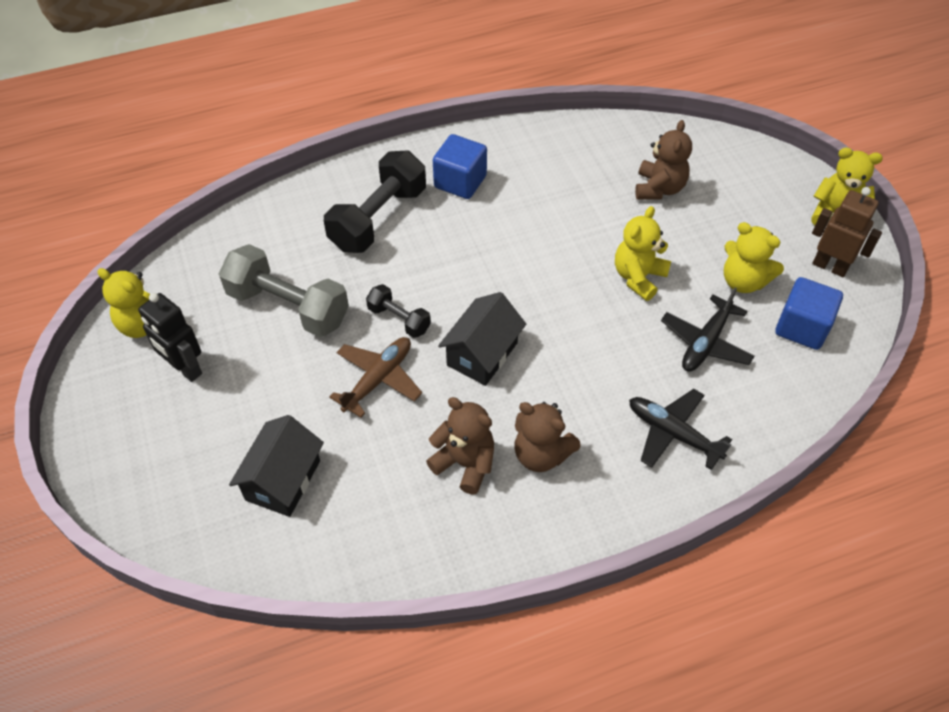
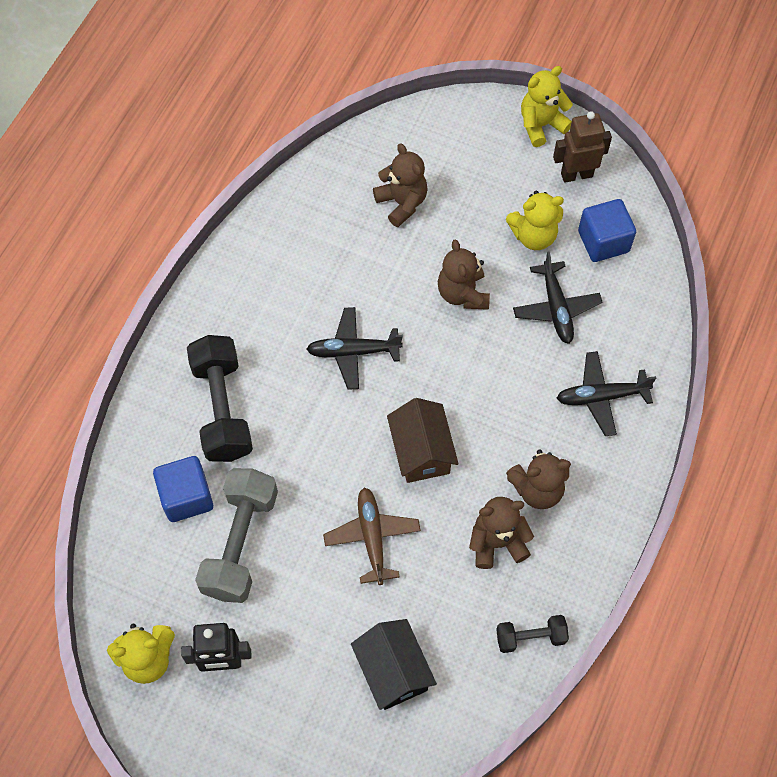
camera: 45 degrees left, 10 degrees up
grey dumbbell [219,244,349,337] -> grey dumbbell turned 60 degrees counterclockwise [195,468,278,603]
black dumbbell [366,284,431,338] -> black dumbbell moved to [496,615,569,653]
blue cube [433,134,487,199] -> blue cube moved to [153,456,213,522]
black house [438,292,526,386] -> brown house [387,398,459,483]
yellow teddy bear [615,206,671,301] -> brown teddy bear [438,239,490,310]
none -> black plane [306,307,403,390]

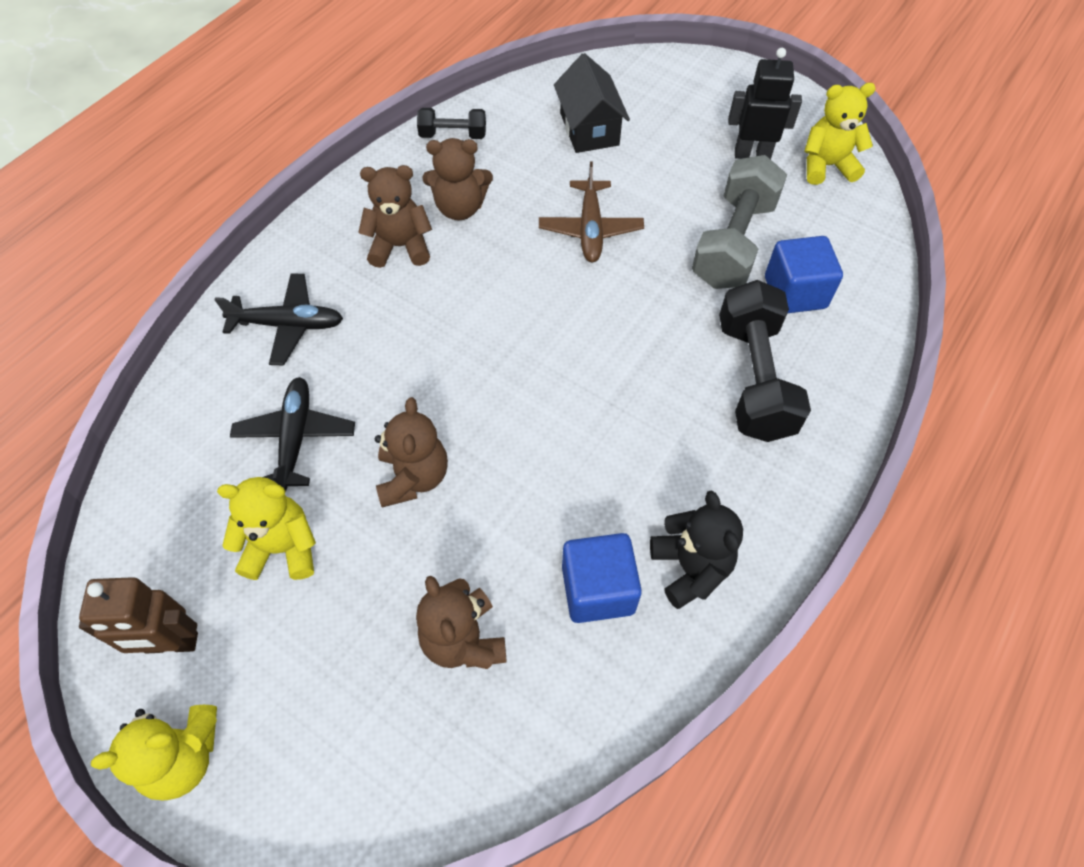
camera: 170 degrees left, 5 degrees down
black plane [306,307,403,390] -> none
brown house [387,398,459,483] -> none
blue cube [578,199,636,262] -> blue cube moved to [562,533,642,623]
none -> black teddy bear [650,491,743,609]

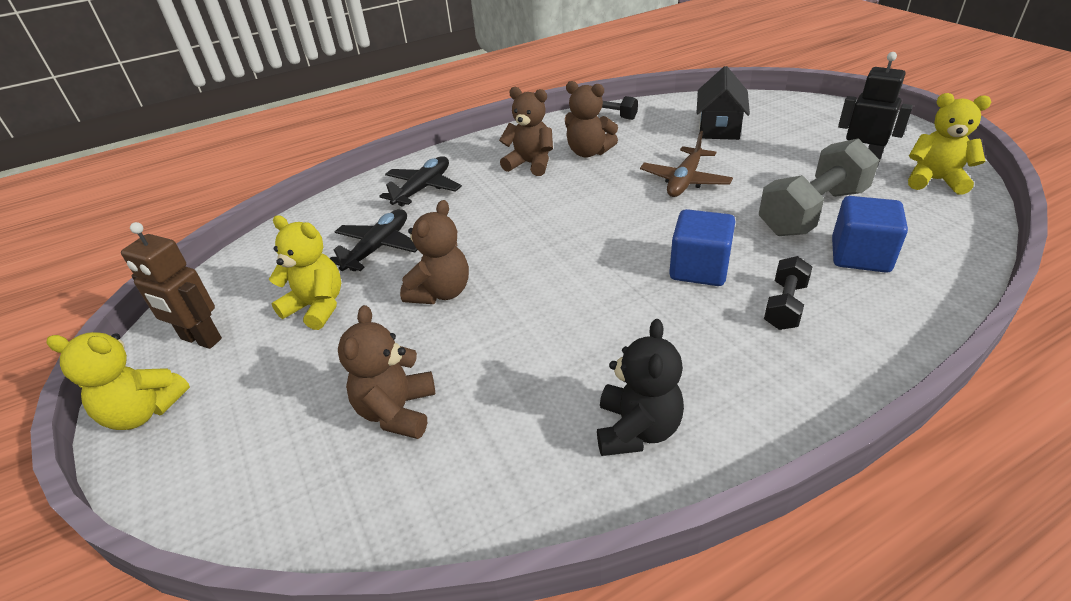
camera: 30 degrees right, 20 degrees down
black plane [214,273,343,366] -> black plane turned 90 degrees counterclockwise [379,156,462,207]
blue cube [562,533,642,623] -> blue cube moved to [669,209,735,286]
black dumbbell [719,280,811,442] -> black dumbbell [764,256,812,330], size x0.53

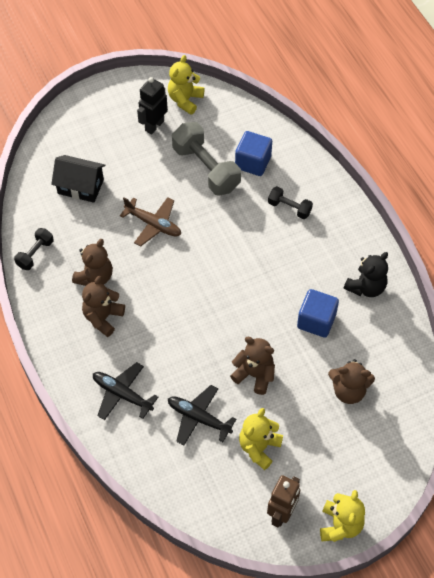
camera: 90 degrees left, 20 degrees up
black teddy bear [597,319,684,456] -> black teddy bear turned 120 degrees clockwise [344,252,388,297]
blue cube [669,209,735,286] -> blue cube moved to [297,289,339,338]

